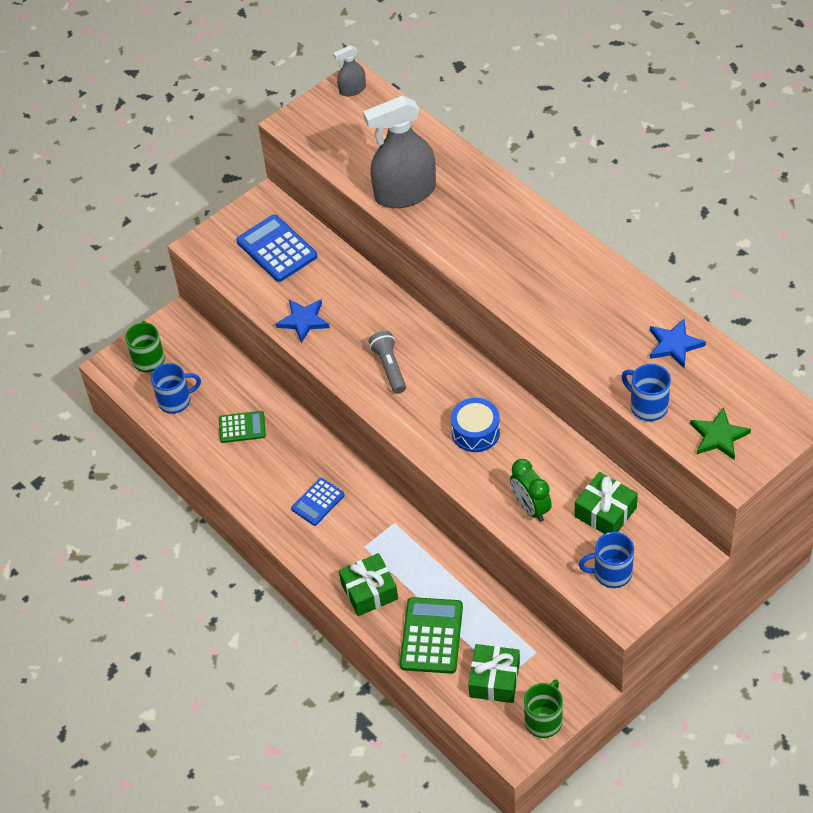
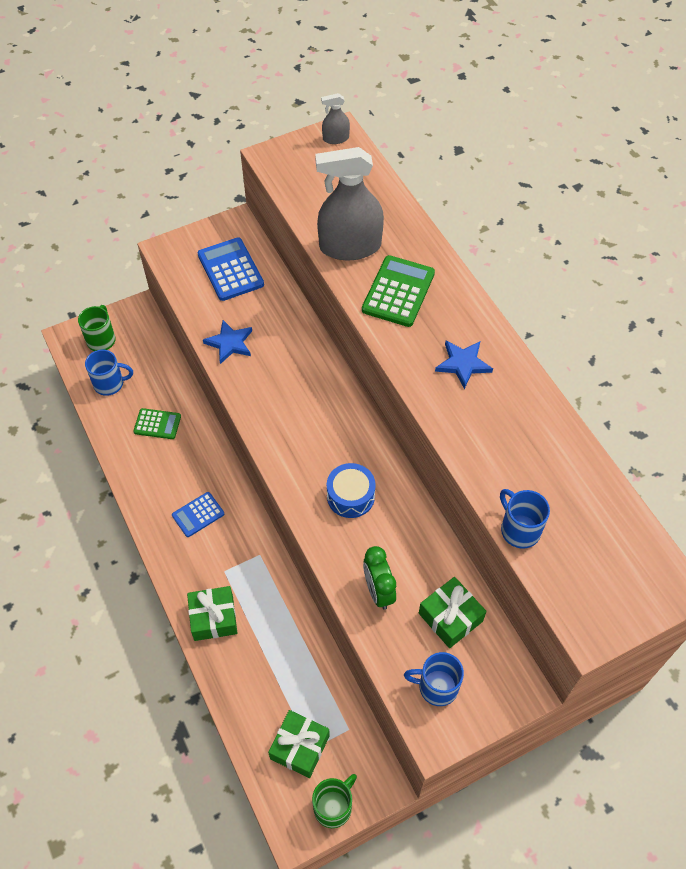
camera: 10 degrees right, 5 degrees up
grey flashlight [369,331,406,394] -> none
green calculator [400,597,463,674] -> green calculator moved to [362,255,435,327]
blue star [650,319,706,368] -> blue star moved to [435,341,493,389]
green star [690,407,751,460] -> none

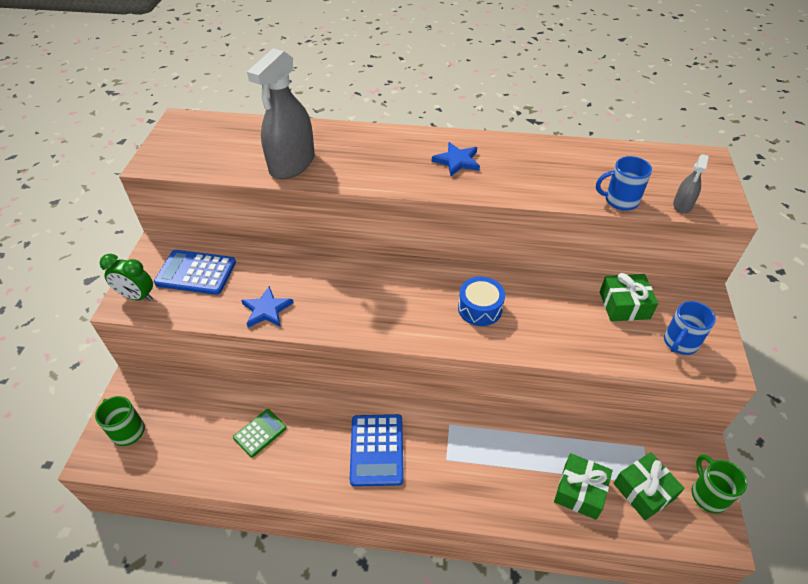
camera: 55 degrees left, 10 degrees down
blue mug [85,350,133,396] -> none
blue calculator [172,492,224,537] -> blue calculator [350,414,404,487], size x1.62
green gift [187,586,237,641] -> green gift moved to [554,453,612,520]
grey spray bottle [321,93,350,144] -> grey spray bottle moved to [673,154,709,213]
green calculator [362,255,435,327] -> none
green clock [363,546,396,610] -> green clock moved to [100,254,153,301]

